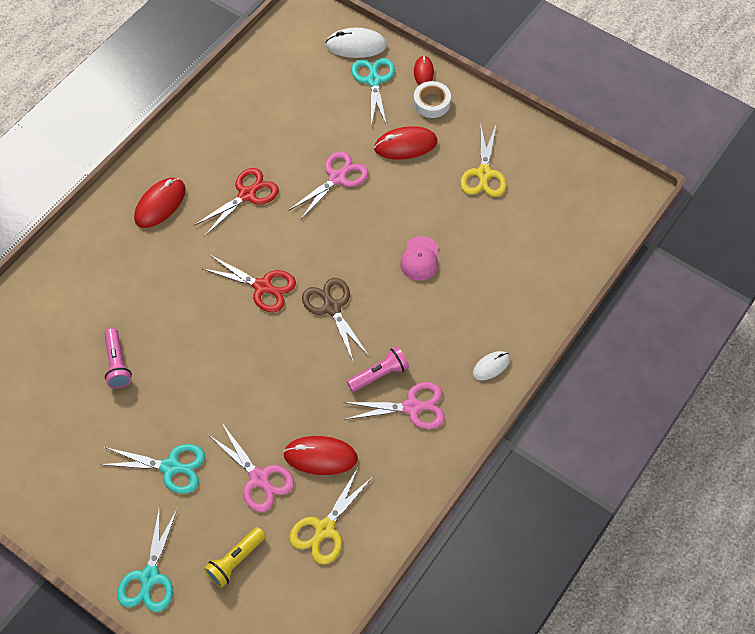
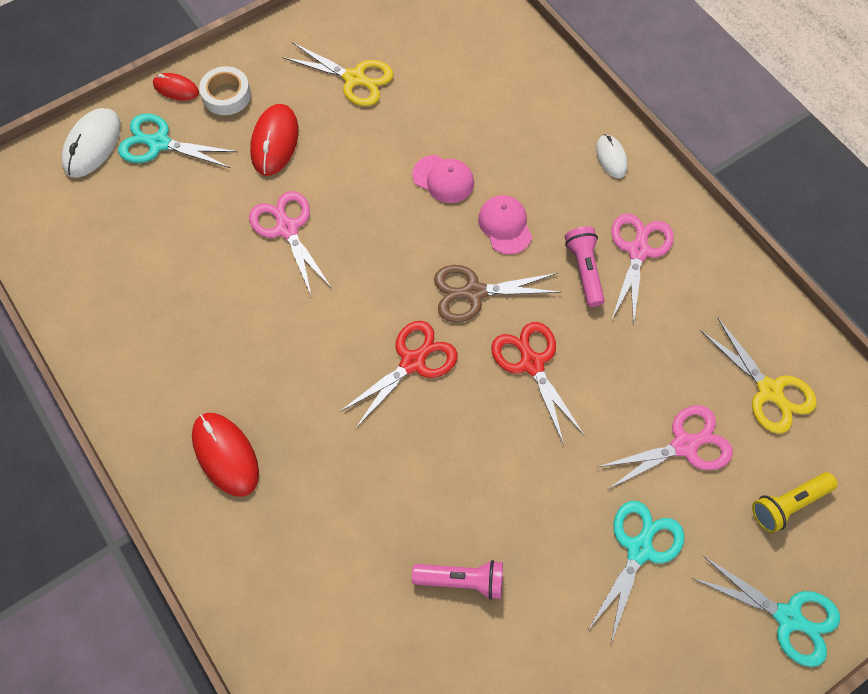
camera: 70 degrees left, 5 degrees up
red scissors [194,168,279,236] -> red scissors moved to [491,322,585,445]
yellow flashlight [204,527,266,588] -> yellow flashlight turned 90 degrees clockwise [752,472,838,533]
red mouse [283,436,358,475] -> none
none -> pink cap [478,195,532,254]

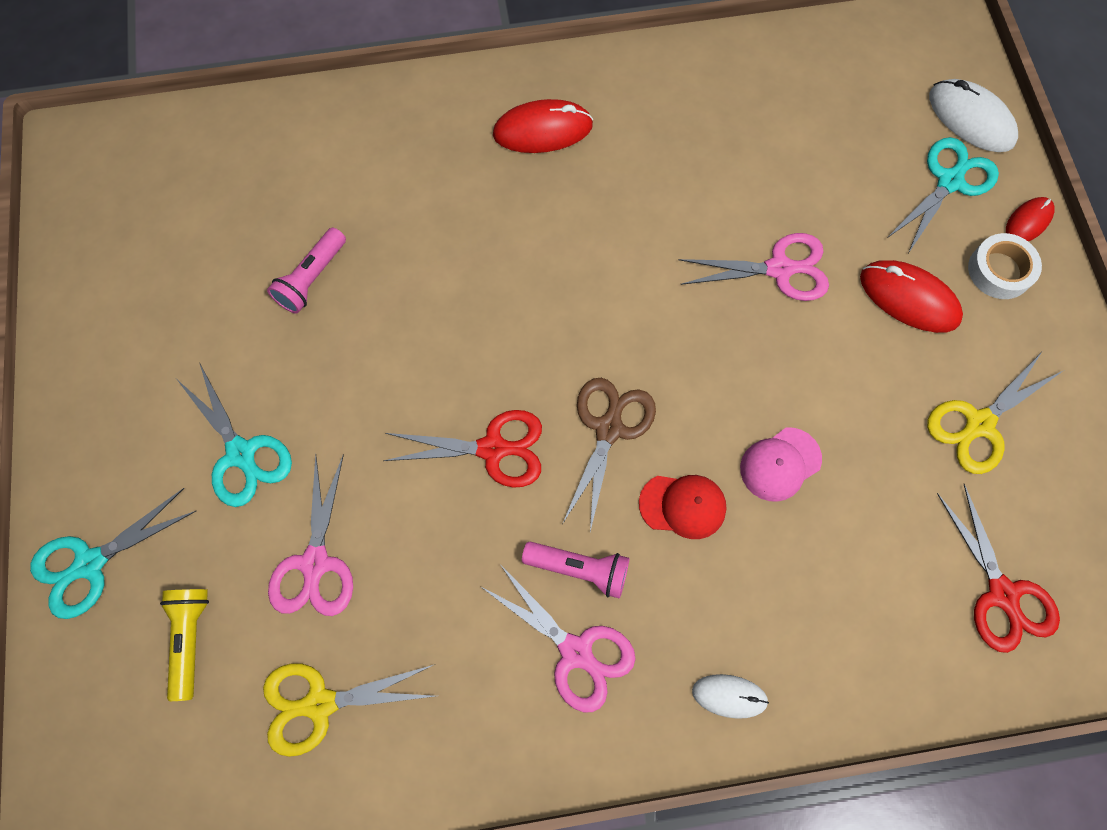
camera: 115 degrees right, 5 degrees up
red scissors [339,321,458,429] -> red scissors moved to [937,484,1060,653]
pink cap [478,195,532,254] -> red cap [639,475,726,539]

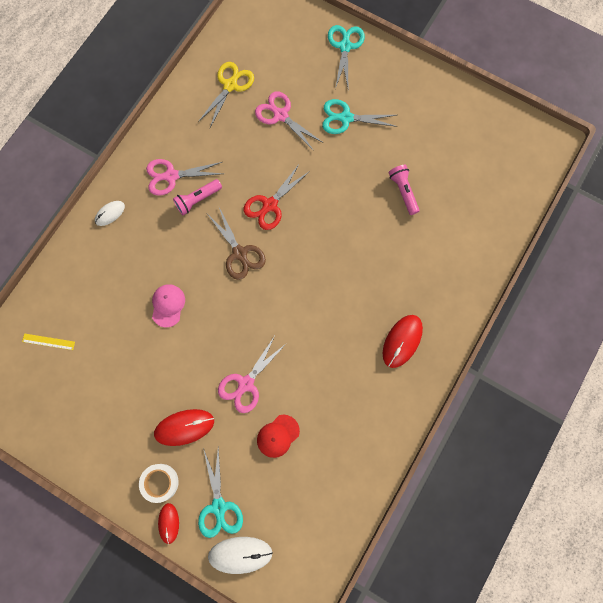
camera: 130 degrees right, 5 degrees up
yellow flashlight [160,589,209,701] -> none
red cap [639,475,726,539] -> red cap moved to [257,415,300,458]
yellow scissors [927,352,1063,474] -> none
red scissors [937,484,1060,653] -> yellow ruler [22,333,75,350]

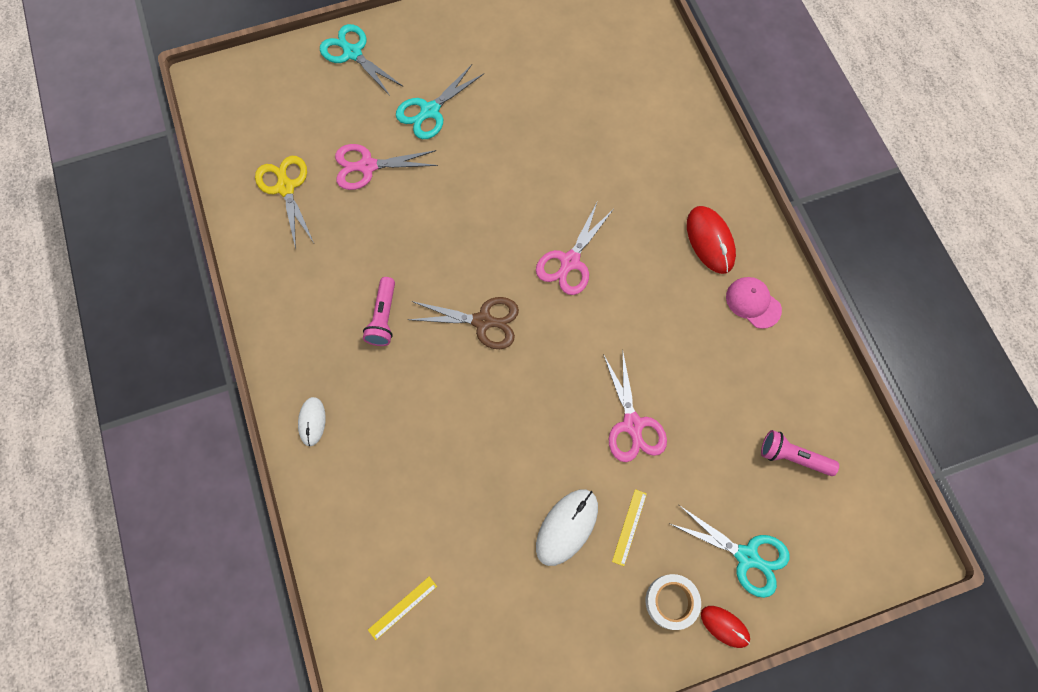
camera: 50 degrees left, 5 degrees down
pink scissors [146,159,223,196] -> pink scissors moved to [536,203,614,295]
pink cap [152,284,185,327] -> pink cap moved to [726,277,782,329]
red mouse [154,409,214,446] -> yellow ruler [612,489,647,566]
white mouse [208,537,273,574] -> white mouse moved to [536,489,598,566]
red scissors [244,163,310,230] -> none
red cap [257,415,300,458] -> none
pink flashlight [389,165,419,215] -> pink flashlight moved to [761,430,839,476]

